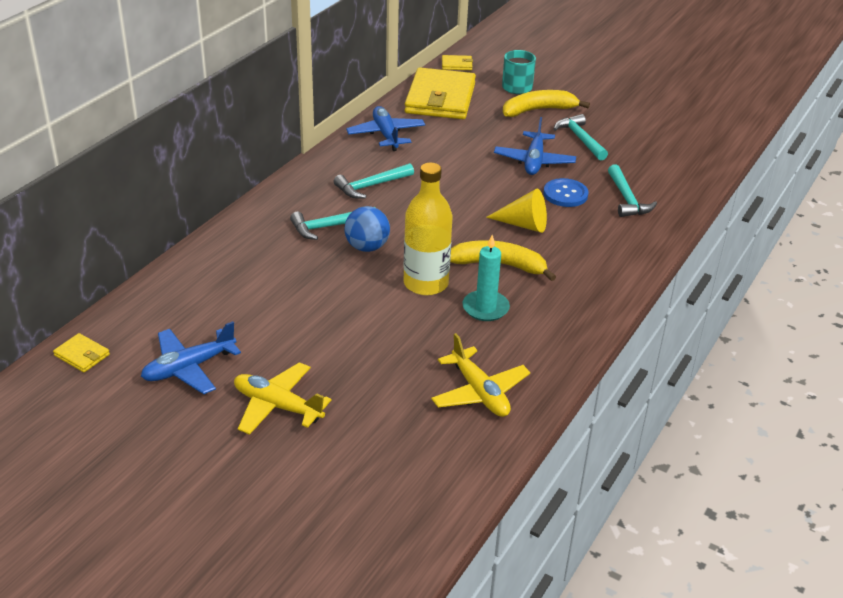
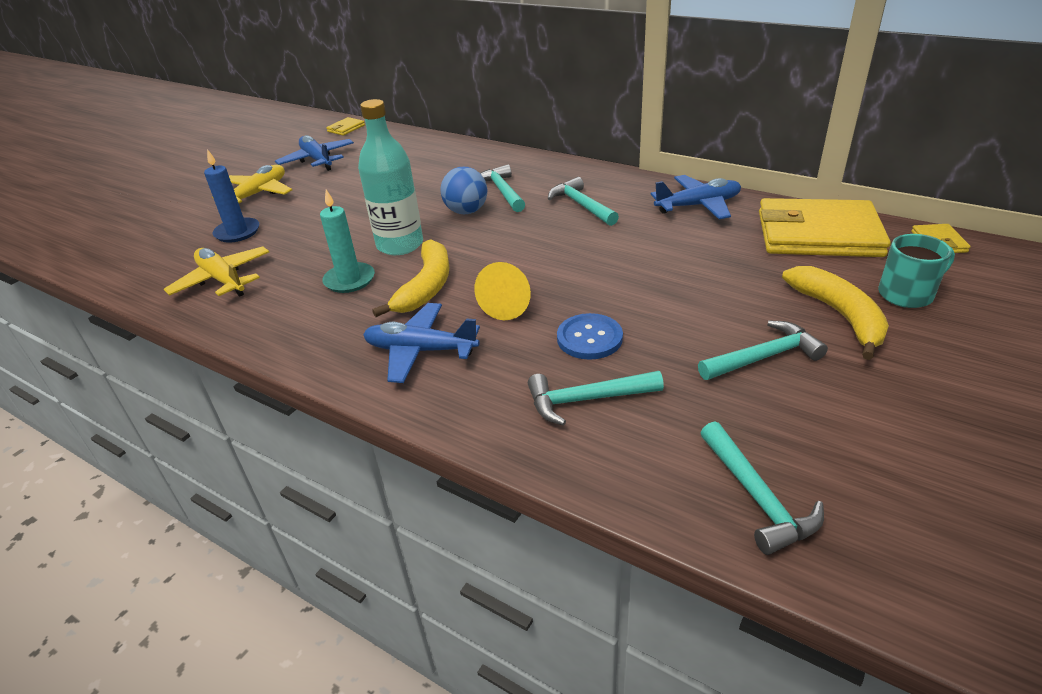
camera: 95 degrees right, 0 degrees up
yellow bottle [403,162,453,296] -> turquoise bottle [358,99,423,255]
yellow plane [431,333,530,417] -> yellow plane turned 75 degrees clockwise [164,246,269,297]
blue plane [494,117,576,175] -> blue plane moved to [363,303,480,383]
none -> blue candle [204,149,259,243]
none -> turquoise hammer [701,421,824,555]

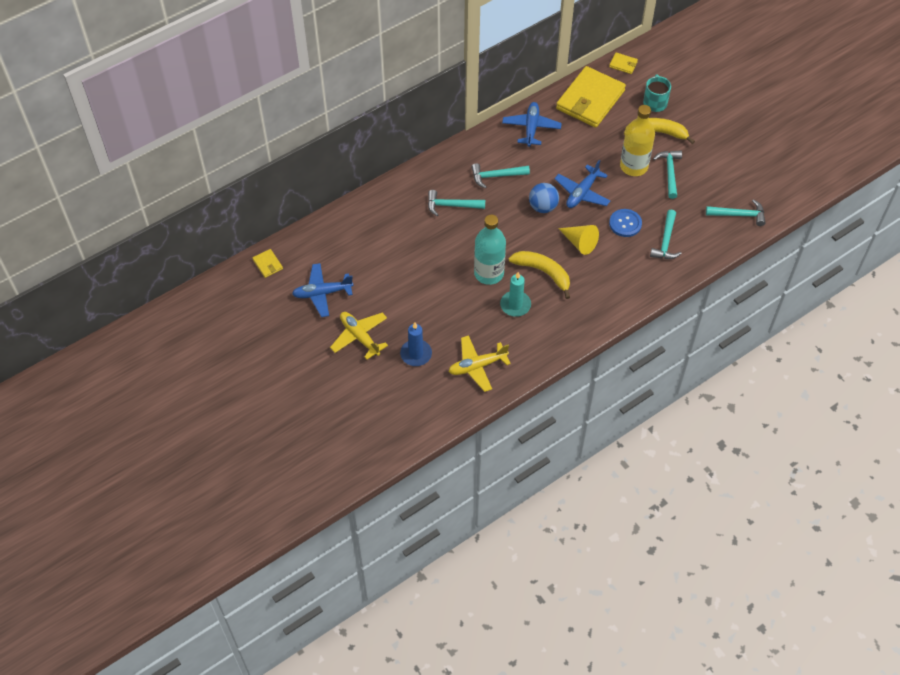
camera: 70 degrees left, 20 degrees up
blue plane [363,303,480,383] -> blue plane moved to [554,160,610,208]
blue ball [440,167,487,214] -> blue ball moved to [529,183,559,213]
none -> yellow bottle [620,105,655,176]

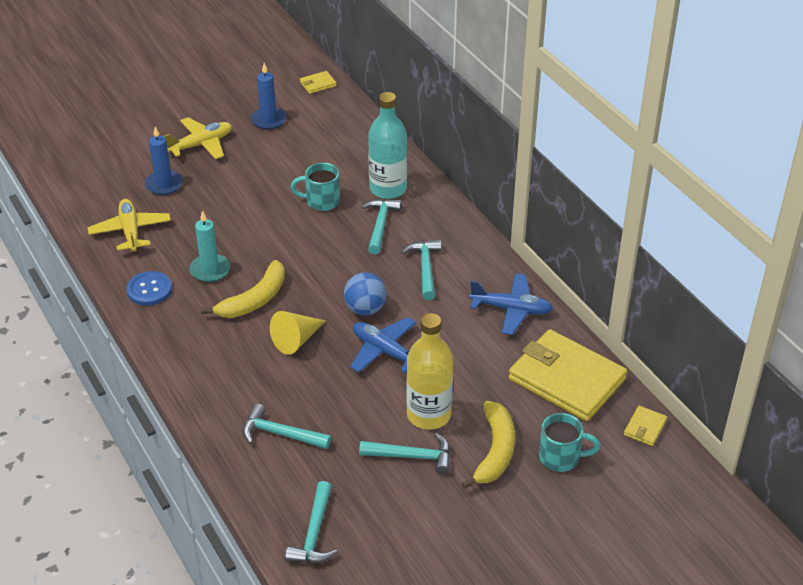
camera: 95 degrees right, 15 degrees down
blue plane [292,263,354,317] -> blue candle [251,63,287,130]
turquoise bottle [474,215,506,285] -> turquoise bottle moved to [368,92,407,199]
blue button [609,209,642,237] -> blue button moved to [126,271,172,306]
none -> turquoise mug [290,163,340,211]

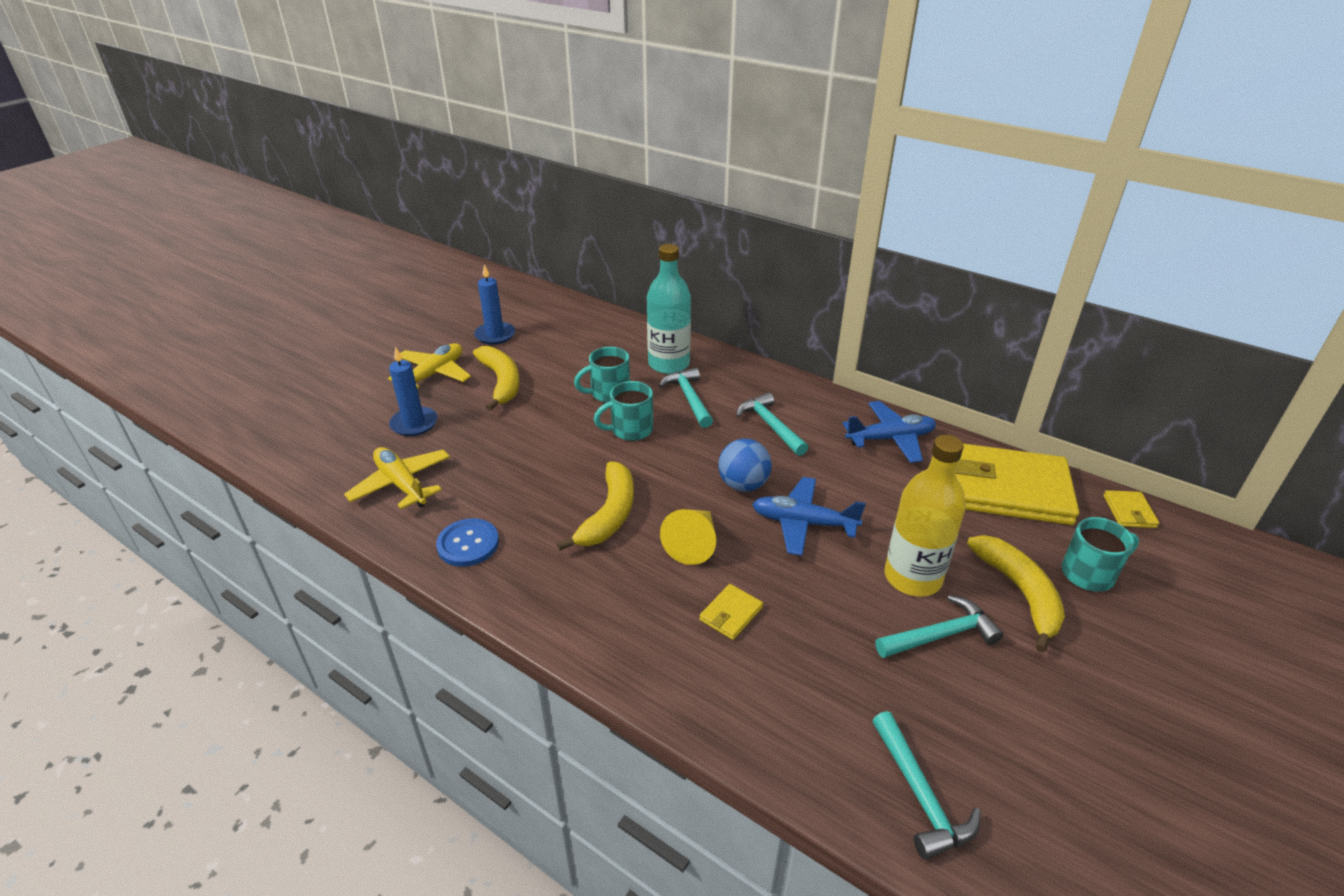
camera: 25 degrees left, 5 degrees down
turquoise candle [189,210,230,282] -> none
turquoise hammer [243,404,331,449] -> none
yellow wallet [300,71,336,94] -> yellow wallet moved to [699,584,763,640]
none -> yellow banana [473,346,519,411]
none -> turquoise mug [594,381,653,441]

